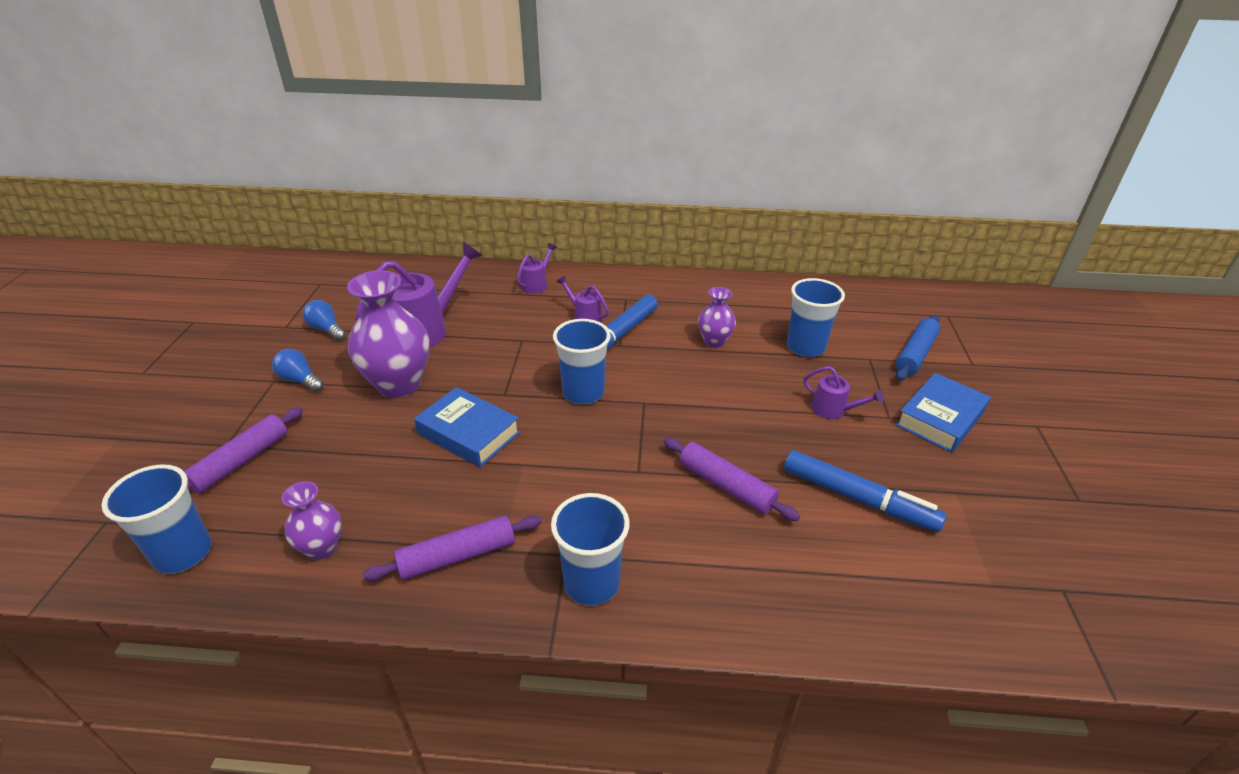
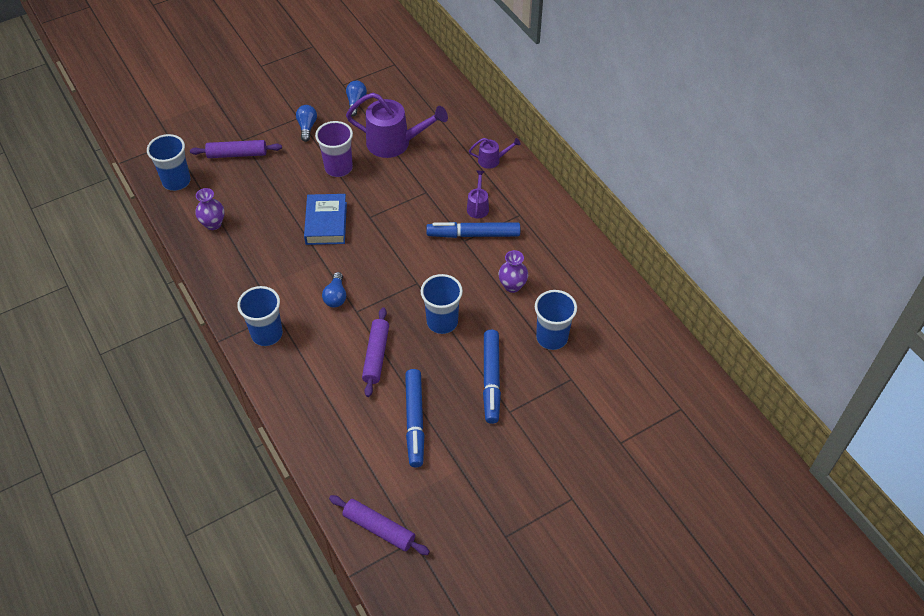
camera: 55 degrees right, 15 degrees up
purple vase [347,270,429,398] -> purple cup [315,121,353,177]
purple rolling pin [363,515,542,581] -> purple rolling pin moved to [329,495,430,555]
blue cup [553,319,611,404] -> blue cup moved to [421,274,463,334]
purple watering can [803,366,884,419] -> blue marker [483,330,501,424]
blue rolling pin [896,315,940,381] -> none
blue book [896,373,991,453] -> none
none -> blue light bulb [322,272,346,307]

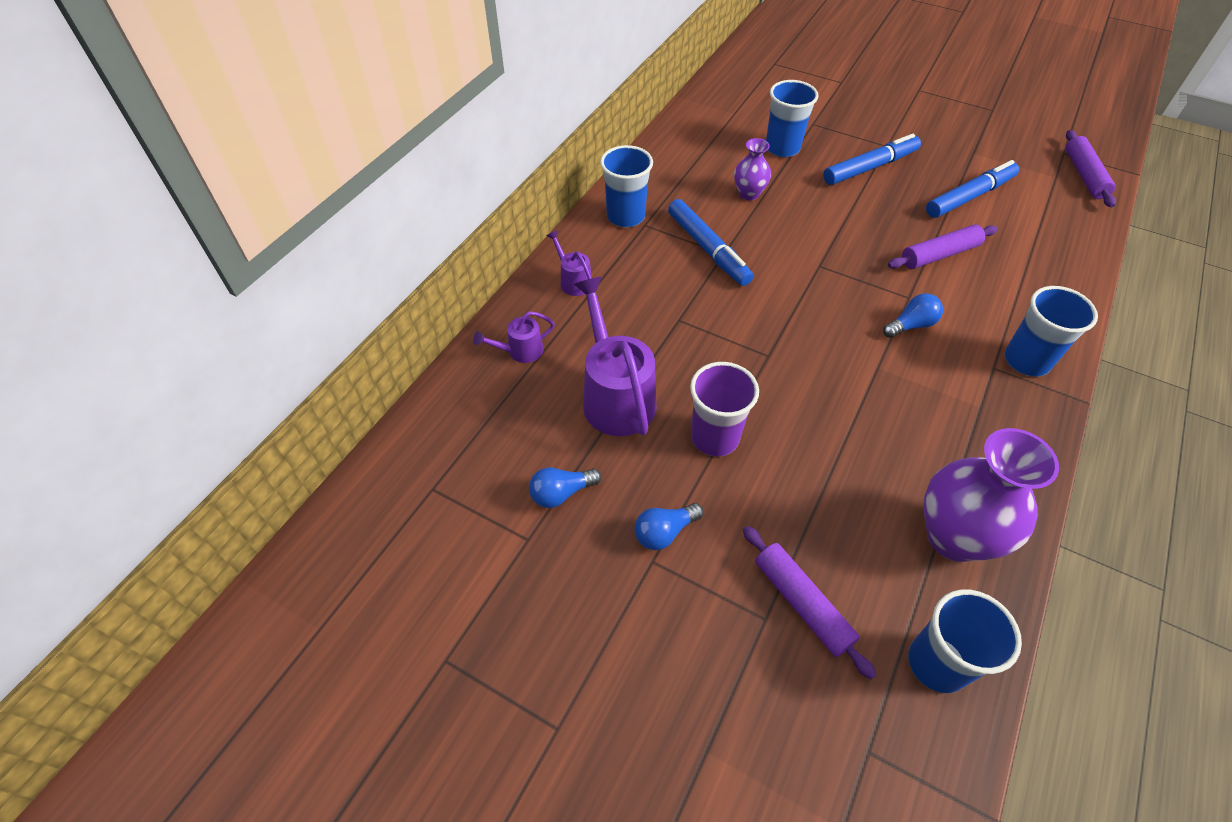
camera: 120 degrees left, 0 degrees up
purple vase [195,188,224,230] -> purple vase [924,428,1059,562], size x1.87
blue book [304,194,347,245] -> none
blue cup [421,274,463,334] -> blue cup moved to [600,145,653,227]
purple watering can [467,171,489,218] -> purple watering can moved to [473,311,555,363]

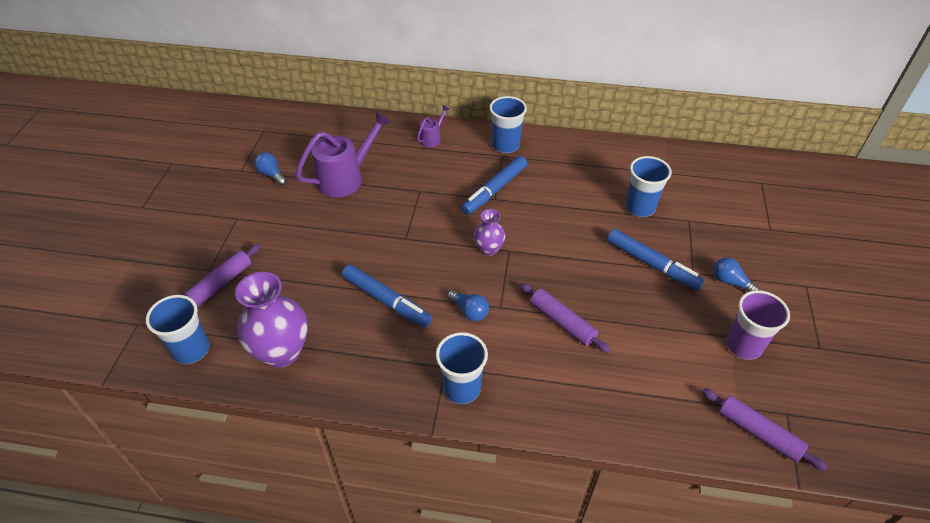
camera: 70 degrees right, 5 degrees down
purple watering can [473,311,555,363] -> none
blue light bulb [634,503,703,550] -> blue light bulb moved to [713,257,759,292]
purple cup [690,362,759,457] -> purple cup moved to [726,290,790,360]
purple vase [734,138,771,201] -> purple vase moved to [474,209,505,256]
blue marker [926,160,1019,218] -> blue marker moved to [342,264,432,327]
purple rolling pin [1066,130,1116,208] -> purple rolling pin turned 60 degrees clockwise [702,389,828,471]

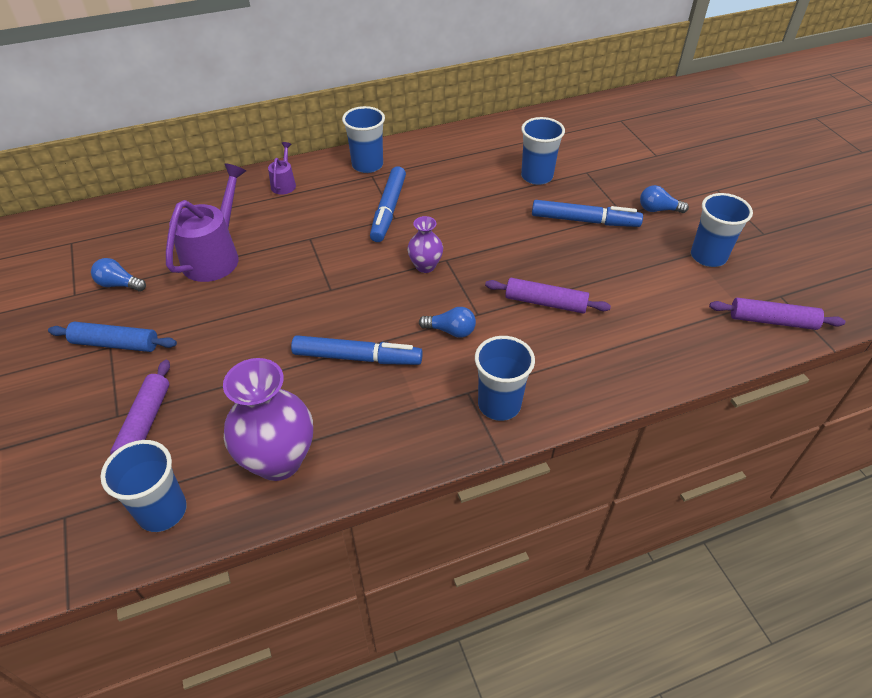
camera: 30 degrees left, 0 degrees up
purple cup [726,290,790,360] -> blue cup [691,193,753,267]
none -> blue rolling pin [48,322,177,352]

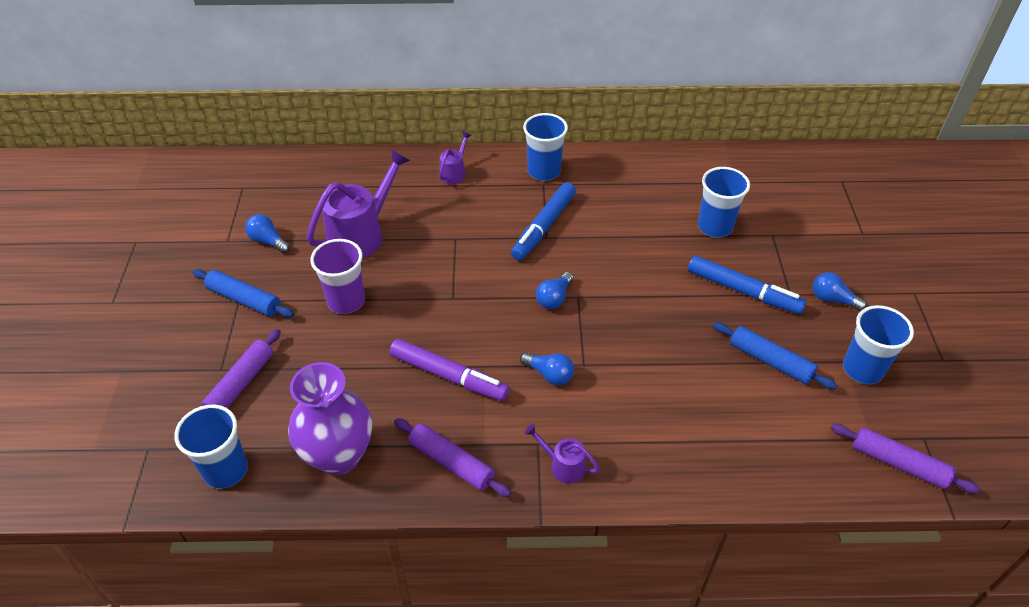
camera: 20 degrees right, 0 degrees up
blue marker [291,335,423,365] -> purple marker [390,339,510,401]
purple vase [407,216,443,273] -> blue light bulb [536,272,574,309]
blue cup [475,336,535,421] -> purple watering can [524,424,600,484]
purple rolling pin [485,278,611,314] -> purple rolling pin moved to [394,418,511,497]
none -> purple cup [310,239,365,314]
none -> blue rolling pin [713,322,837,389]

